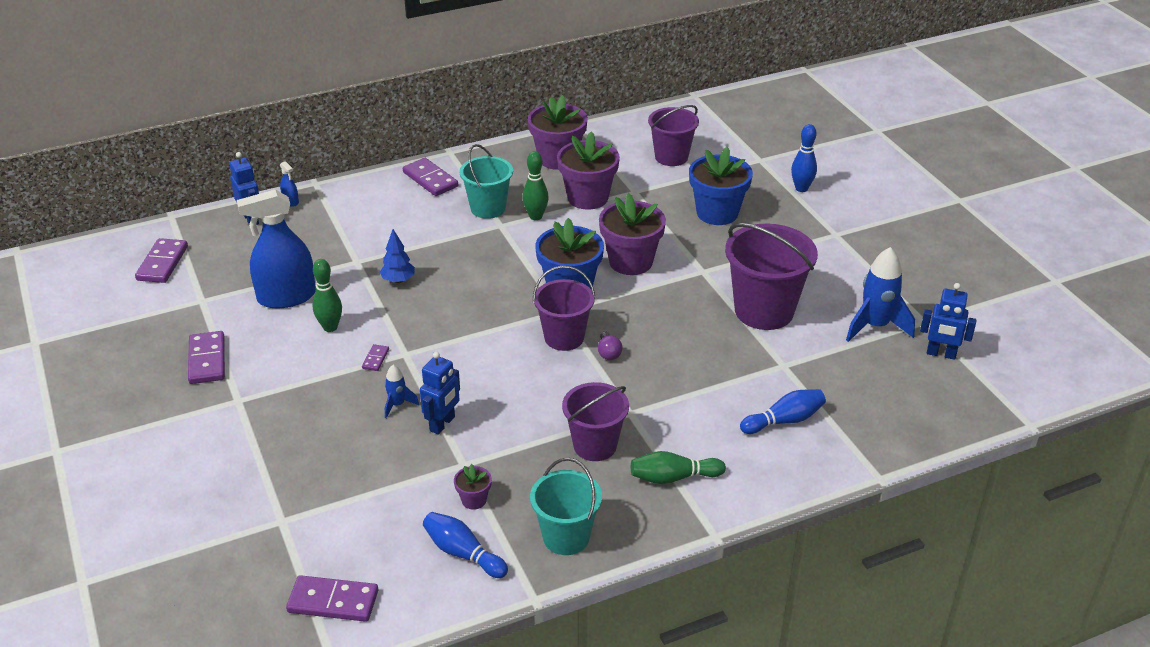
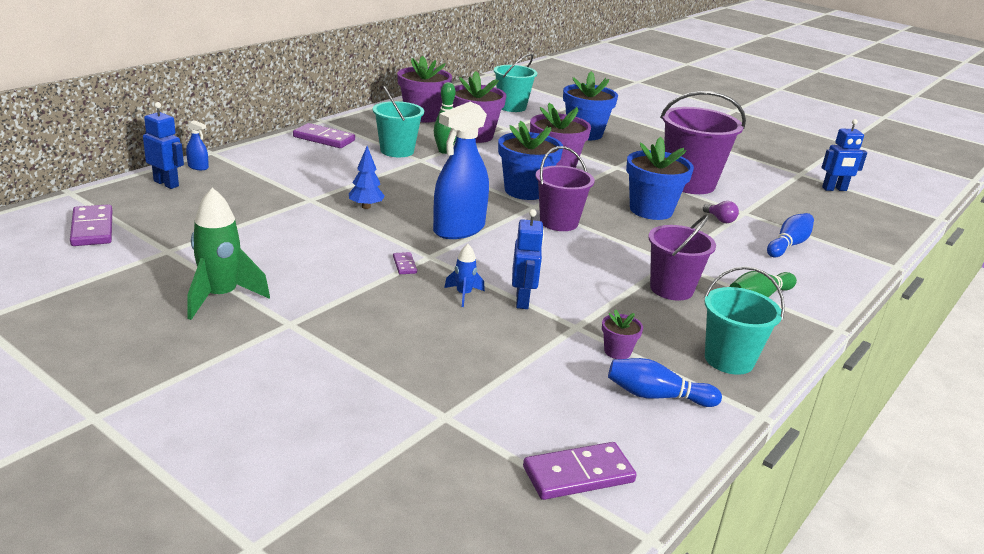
camera: 30 degrees left, 10 degrees down
purple domino [188,331,225,384] -> green rocket [188,188,270,320]
blue spray bottle [237,189,316,308] -> blue spray bottle moved to [433,102,489,239]
green bowling pin [312,259,342,332] -> none
purple light bulb [598,331,623,360] -> purple light bulb moved to [703,201,739,223]
purple bucket [648,105,699,166] -> turquoise bucket [494,54,537,112]
blue bowling pin [791,124,817,192] -> none
blue rocket [846,247,915,342] -> none
none -> blue flower pot [626,137,694,220]

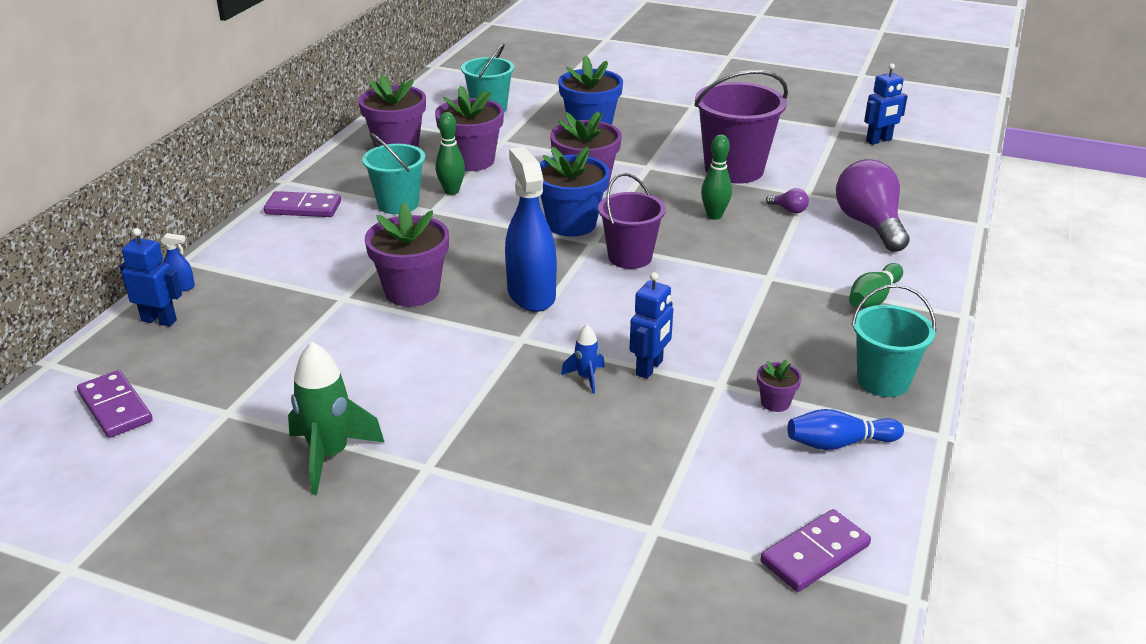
camera: 15 degrees left, 5 degrees up
blue tree [349,146,385,209] -> purple flower pot [365,202,449,307]
purple domino [393,252,417,274] -> none
blue spray bottle [433,102,489,239] -> blue spray bottle turned 135 degrees clockwise [505,147,557,312]
blue robot [512,209,544,309] -> blue robot turned 45 degrees clockwise [630,272,673,379]
blue flower pot [626,137,694,220] -> green bowling pin [701,135,732,220]
purple bucket [648,214,716,301] -> none
blue bowling pin [767,213,814,257] -> purple light bulb [836,159,910,252]

